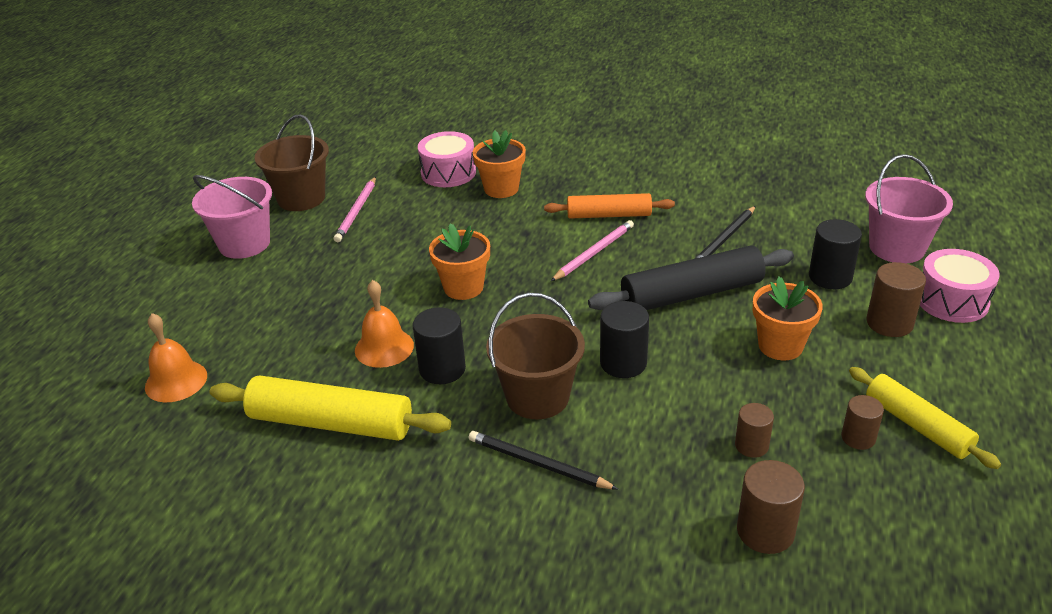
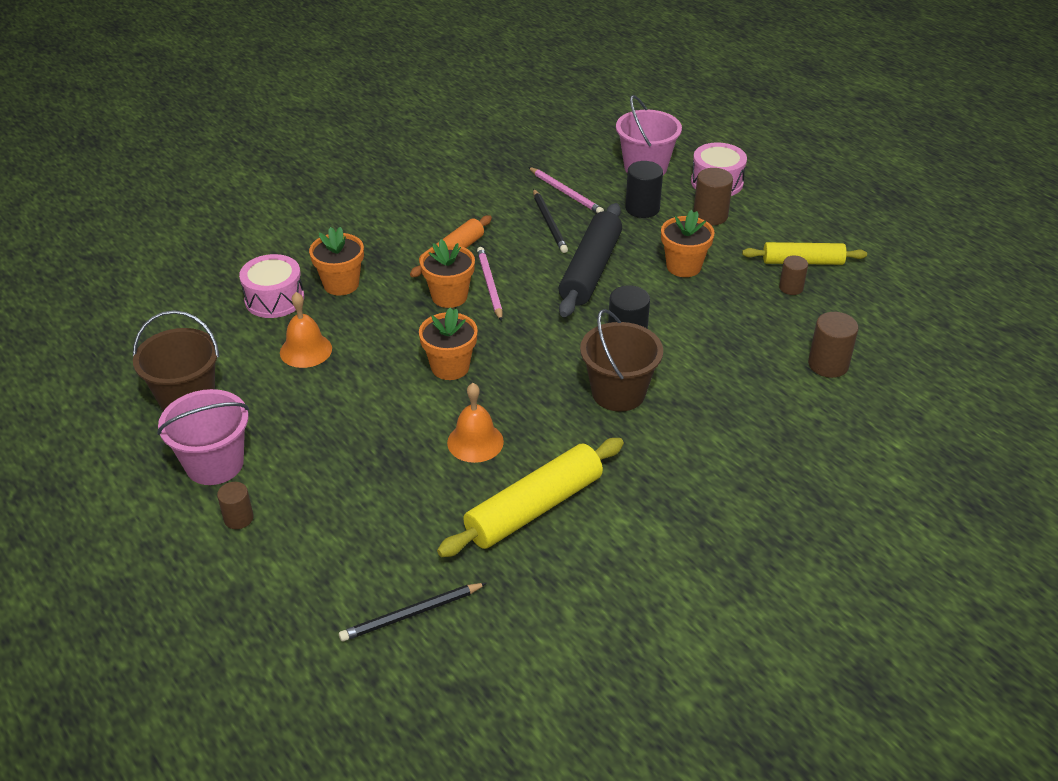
camera: 55 degrees left, 5 degrees up
orange bell [145,313,207,402] -> orange bell moved to [280,292,332,368]
pink pencil [334,177,376,242] -> pink pencil moved to [528,167,604,213]
black cylinder [413,307,466,384] -> none
black pencil [469,431,619,490] -> black pencil moved to [339,583,487,642]
brown cylinder [735,403,774,458] -> brown cylinder moved to [217,482,254,529]
none -> orange flower pot [420,239,475,308]

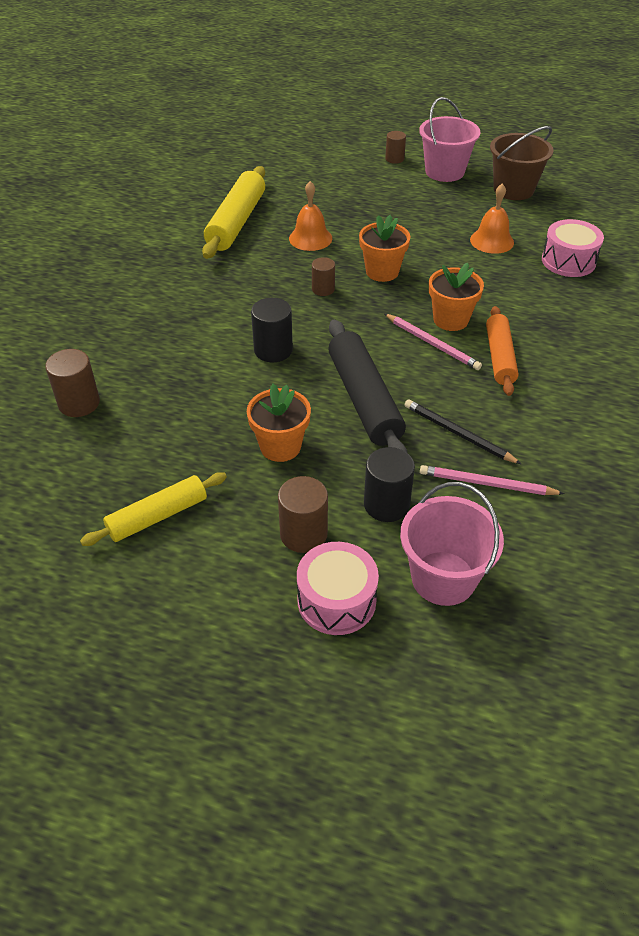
camera: 145 degrees right, 5 degrees up
orange flower pot [309,227,364,295] -> none
black pencil [339,583,487,642] -> none
brown bucket [580,309,663,412] -> none
brown cylinder [779,255,808,295] -> brown cylinder moved to [312,257,335,296]

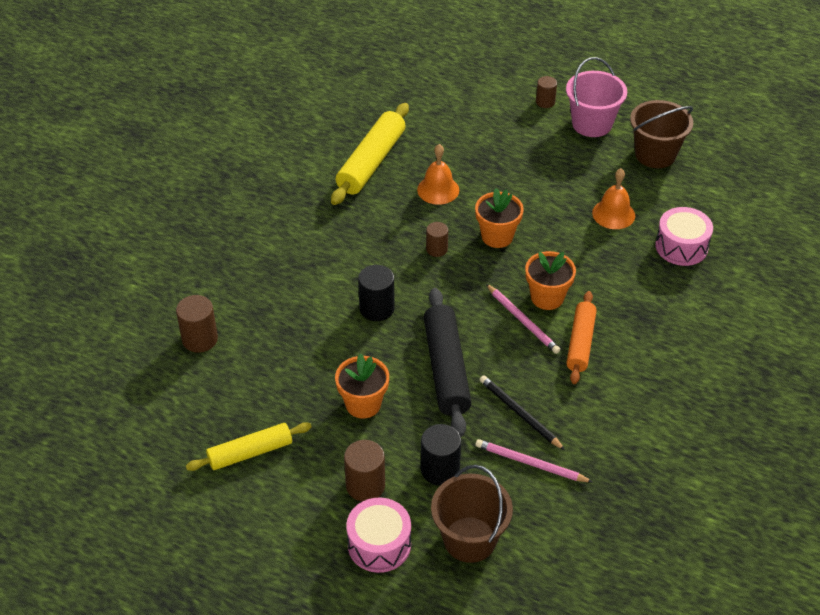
camera: 10 degrees right, 0 degrees up
pink bucket [400,482,504,606] -> brown bucket [431,465,513,563]

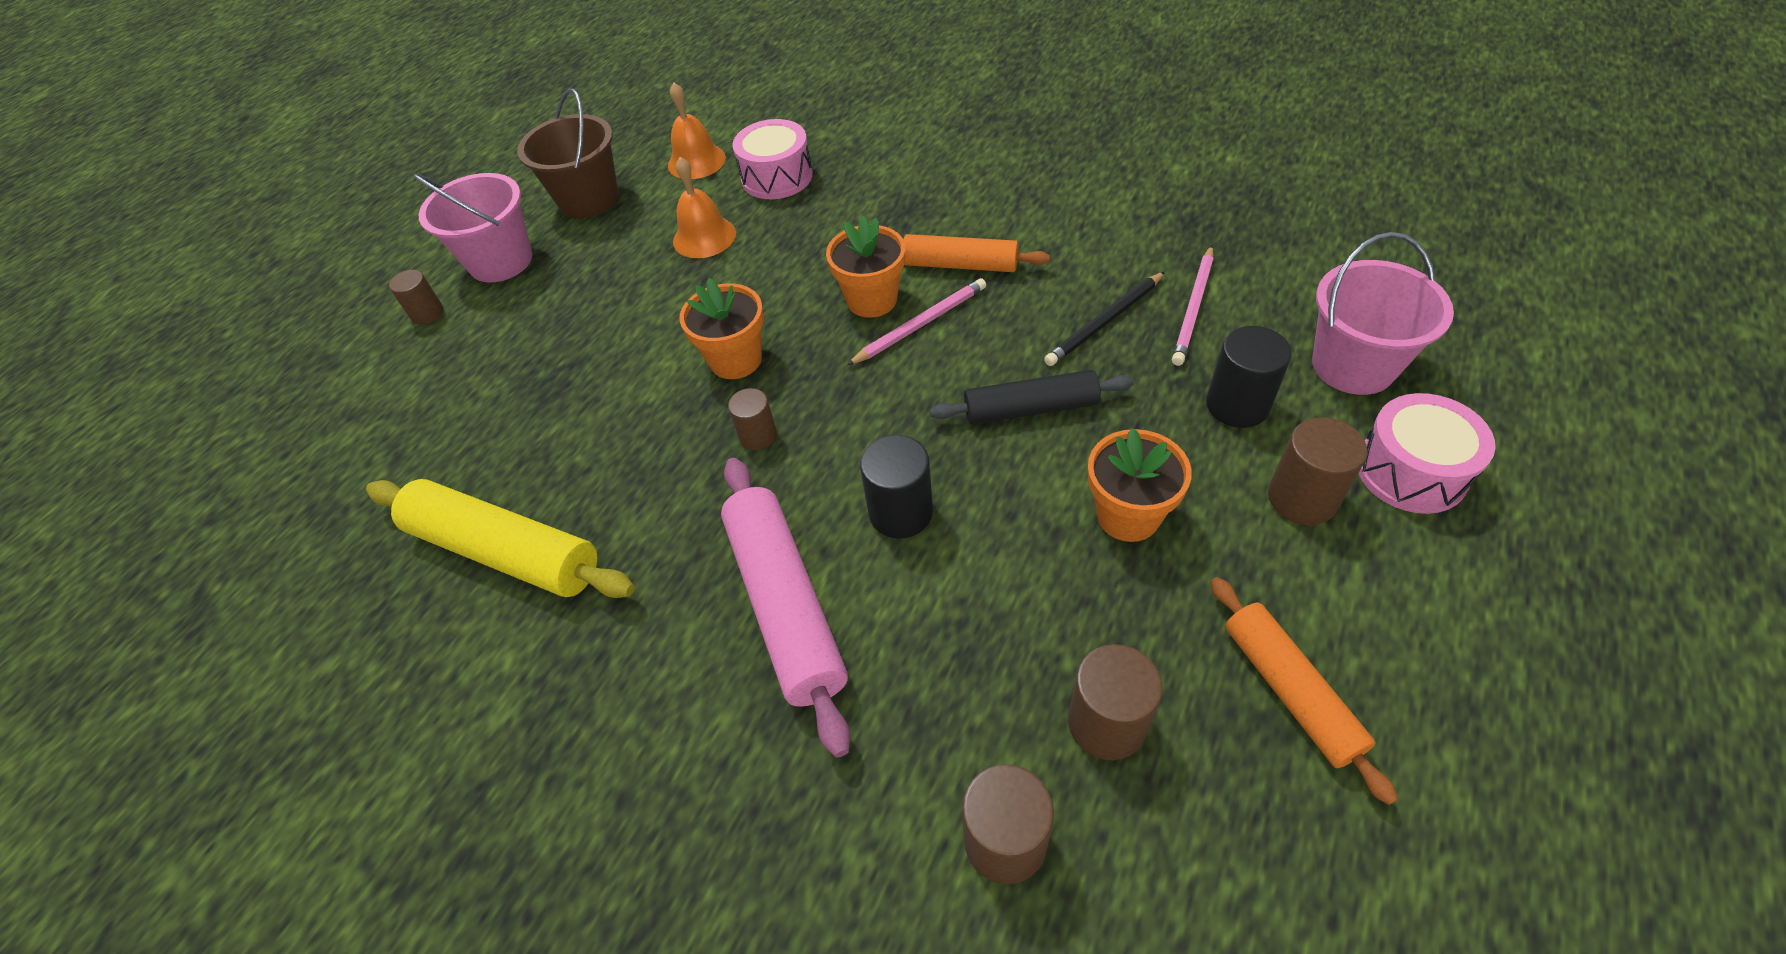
camera: 85 degrees left, 5 degrees up
yellow rolling pin [186,422,312,471] -> orange rolling pin [1211,577,1398,805]
orange bell [417,144,459,205] -> orange bell moved to [668,82,726,179]
black rolling pin [423,288,472,437] -> black rolling pin [930,370,1134,424], size x0.66
brown bucket [431,465,513,563] -> pink bucket [1312,232,1454,395]
none -> pink rolling pin [721,458,850,758]
none -> brown cylinder [1068,644,1163,760]

